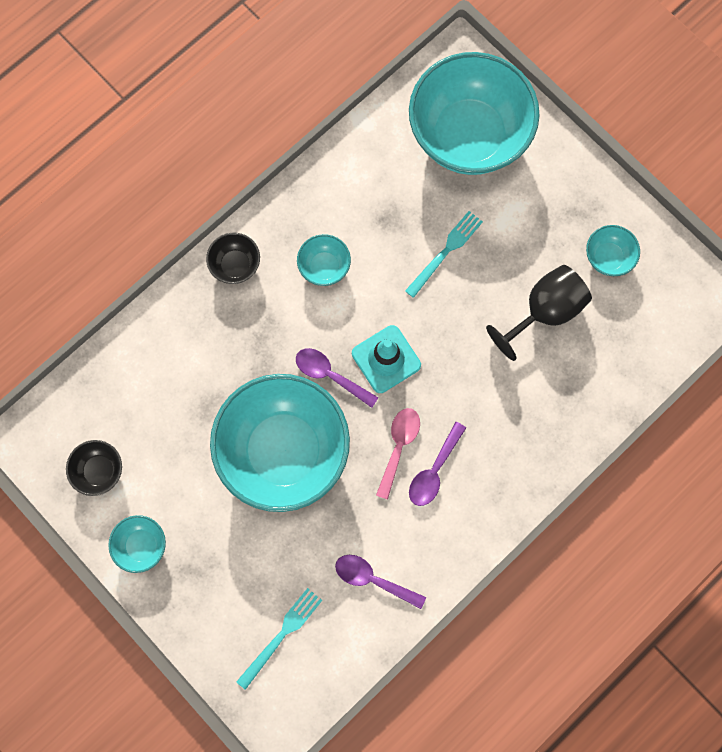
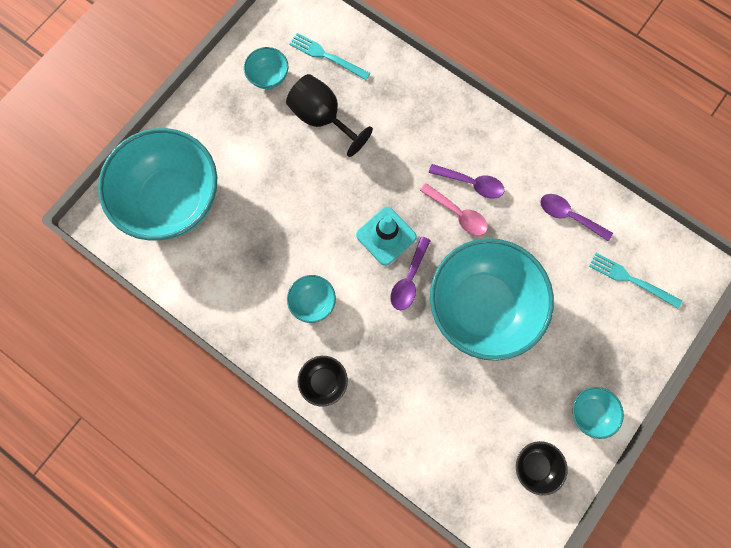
camera: 100 degrees left, 0 degrees up
purple spoon [335,555,426,609] -> purple spoon turned 105 degrees clockwise [540,194,613,241]
pink spoon [376,408,420,499] -> pink spoon turned 150 degrees counterclockwise [420,183,488,236]
turquoise fork [405,211,483,298] -> turquoise fork moved to [289,33,370,80]

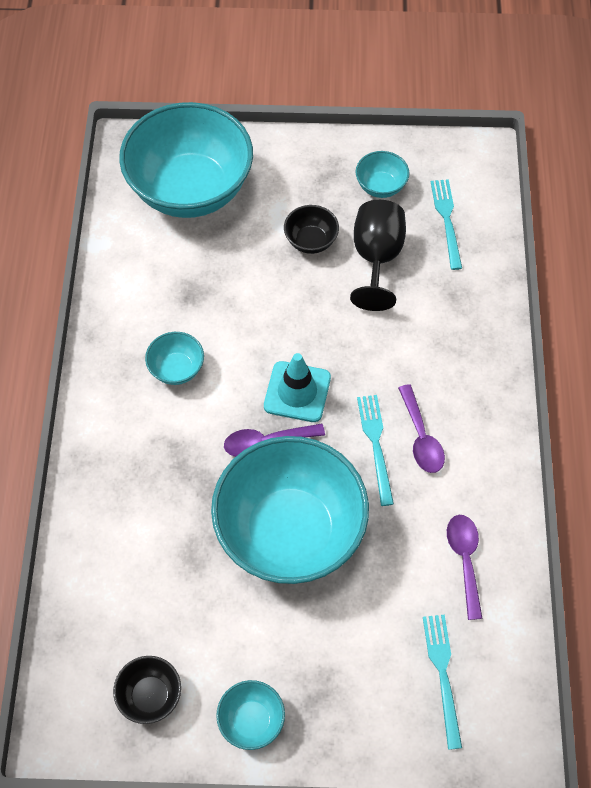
camera: 55 degrees right, 15 degrees down
black bowl [298,356,348,407] -> black bowl moved to [284,205,339,254]
pink spoon [420,183,488,236] -> turquoise fork [357,395,394,506]

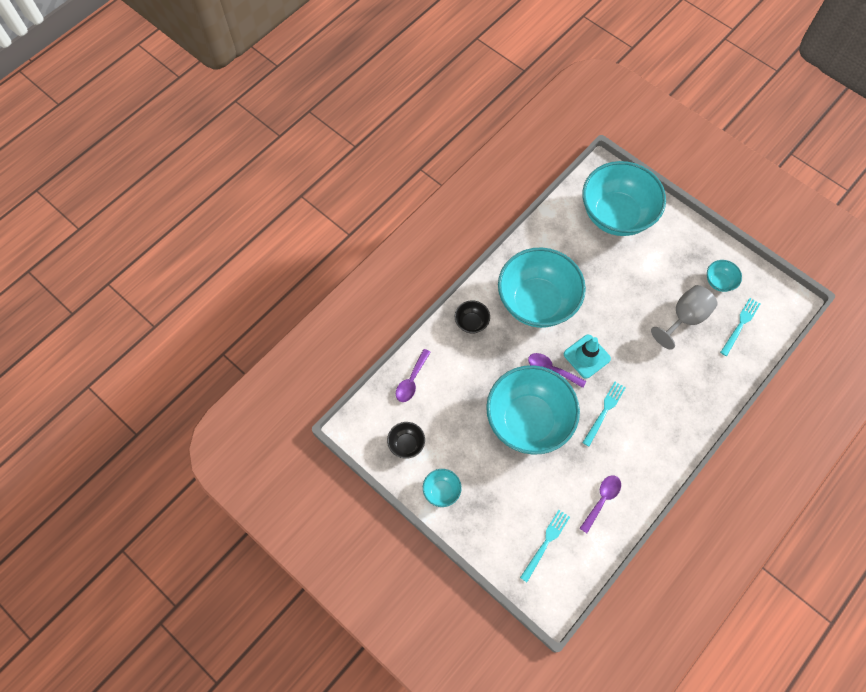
camera: 40 degrees right, 5 degrees up
turquoise bowl [145,332,204,385] -> turquoise bowl [498,247,586,328], size x2.42
black bowl [284,205,339,254] -> black bowl moved to [455,300,490,334]
black goblet [350,200,406,311] -> grey goblet [651,285,718,350]
purple spoon [398,384,445,473] -> purple spoon moved to [396,349,431,402]

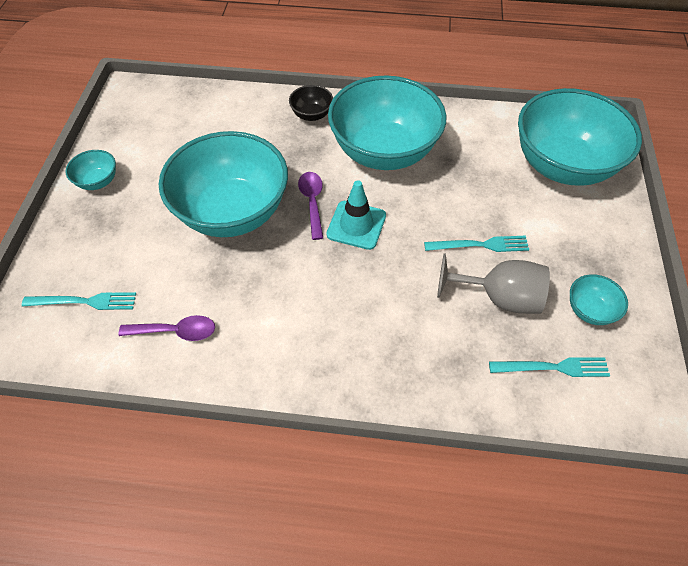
camera: 55 degrees right, 10 degrees down
black bowl [387,422,425,459] -> none
purple spoon [396,349,431,402] -> none
turquoise fork [582,382,626,446] -> turquoise fork moved to [424,236,529,252]

